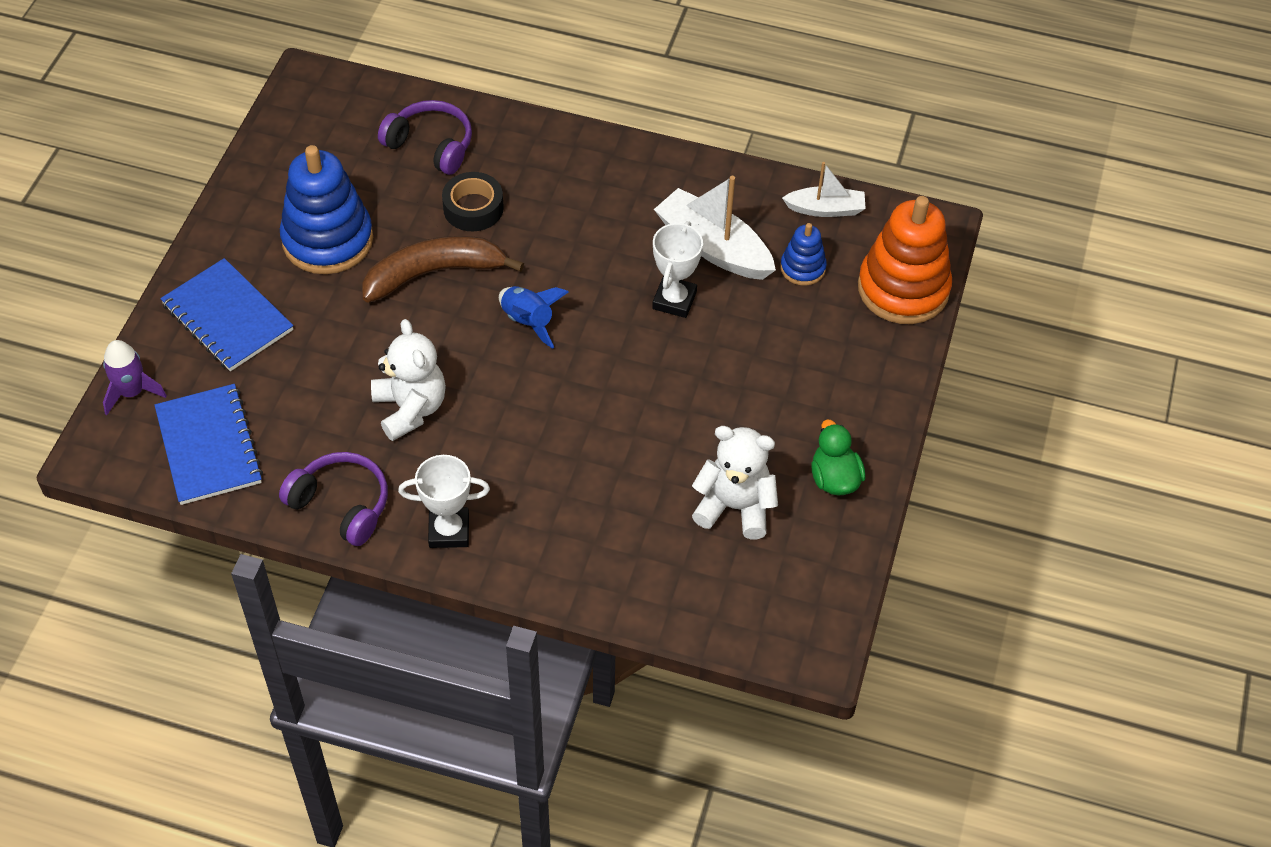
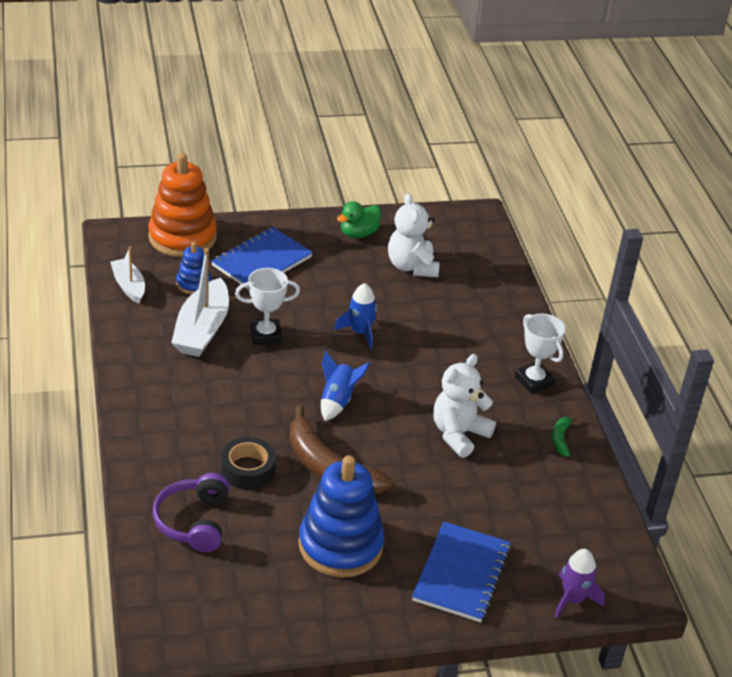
camera: 120 degrees left, 15 degrees down
blue notebook [154,384,263,505] -> blue notebook moved to [211,227,313,290]
purple headphones [279,452,388,546] -> green banana [552,415,577,457]
none -> blue rocket [334,283,377,349]

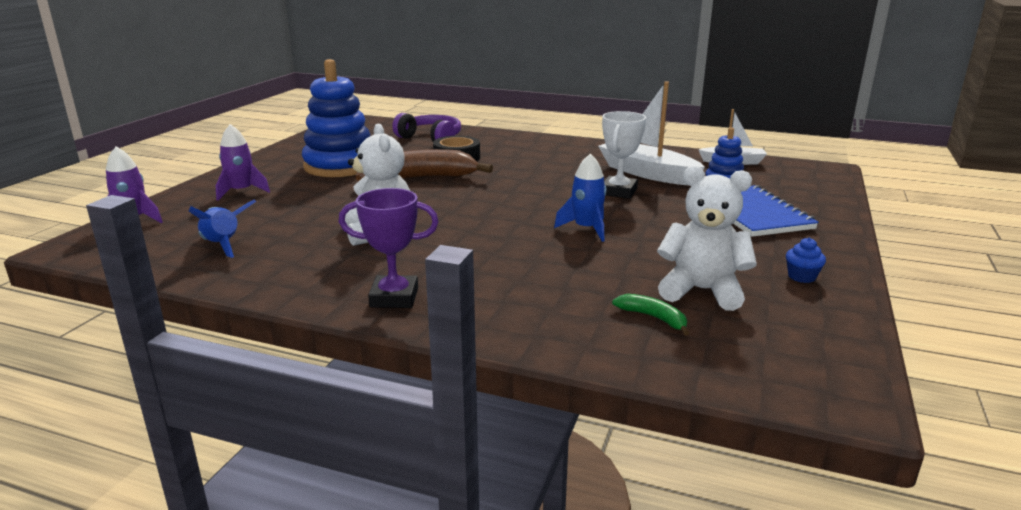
camera: 125 degrees right, 15 degrees down
orange stacking toy [148,153,217,257] -> none
blue rocket [321,351,370,421] -> blue rocket moved to [189,199,256,258]
green duck [337,201,381,238] -> blue cupcake [786,238,826,283]
blue notebook [412,522,511,622] -> purple rocket [216,124,270,201]
white trophy [515,314,565,394] -> purple trophy [339,188,439,308]
green banana [552,415,577,457] -> green banana moved to [612,294,689,336]

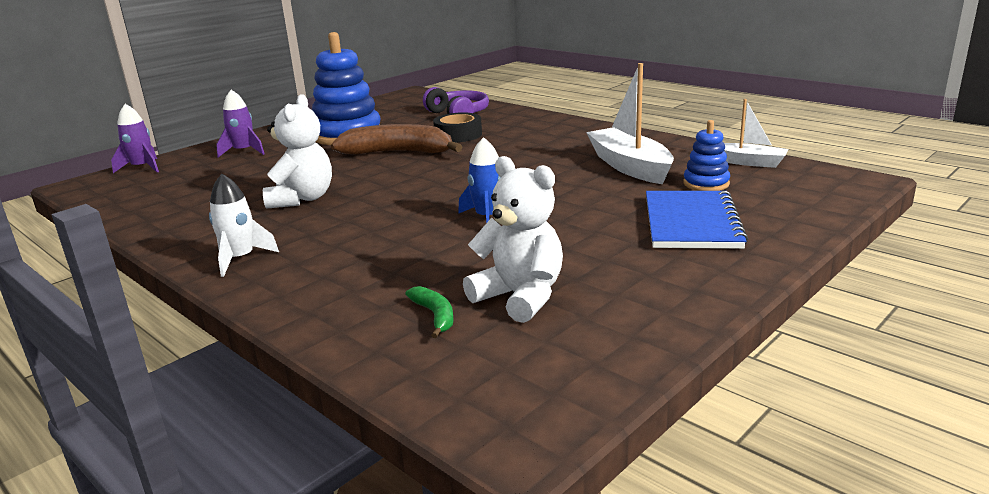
camera: 25 degrees right, 0 degrees up
blue rocket [189,199,256,258] -> none
purple trophy [339,188,439,308] -> white rocket [209,174,279,277]
white trophy [602,111,646,199] -> none
blue cupcake [786,238,826,283] -> none

